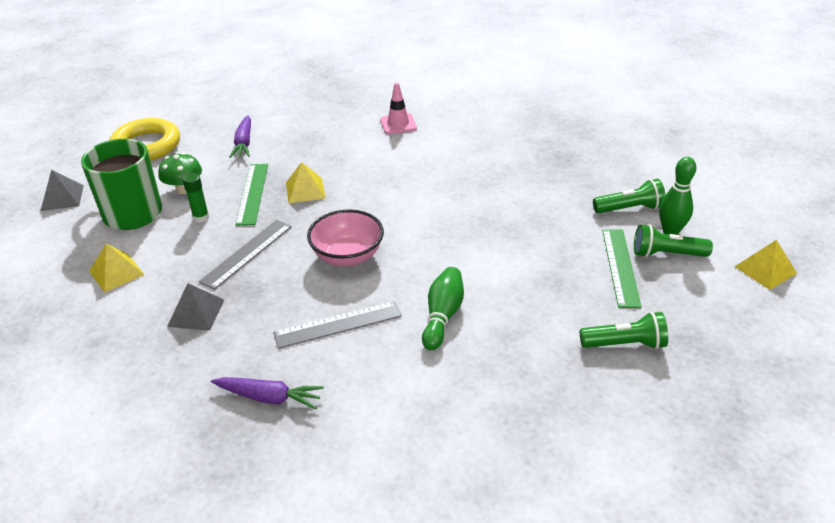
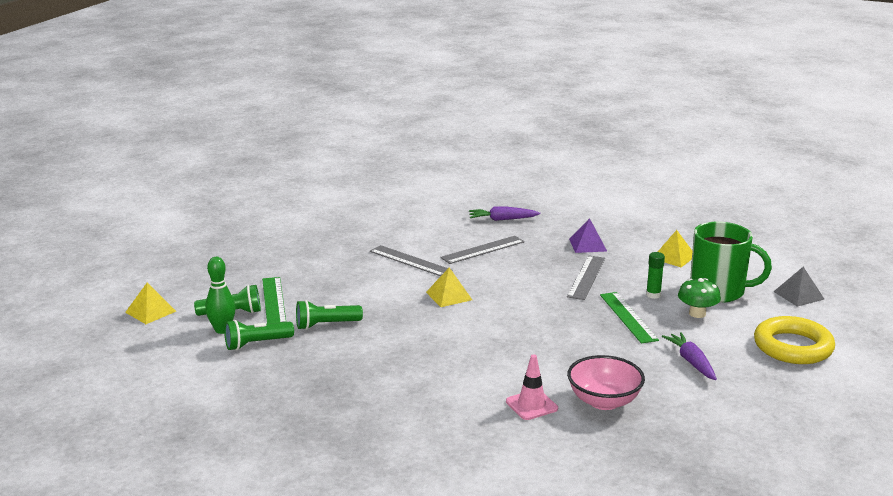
camera: 165 degrees right, 15 degrees down
grey pyramid [167,283,224,331] -> purple pyramid [569,218,607,253]
yellow pyramid [286,162,326,203] -> yellow pyramid moved to [426,267,472,307]
pink bowl [307,210,384,266] -> pink bowl moved to [567,355,645,410]
green bowling pin [422,267,464,350] -> grey ruler [370,245,453,276]
green flashlight [580,311,668,349] -> green flashlight moved to [296,300,363,330]

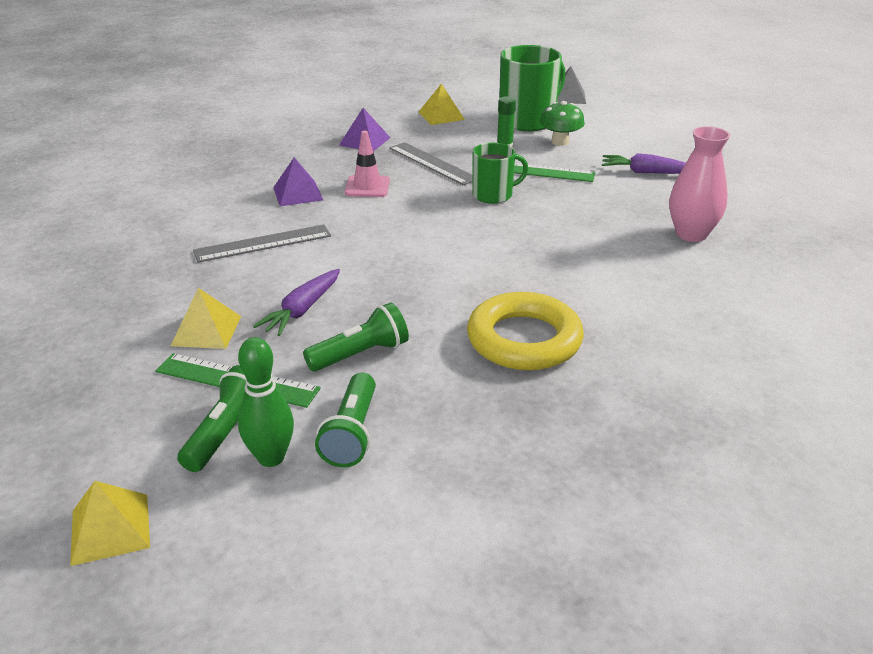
camera: 60 degrees left, 10 degrees up
green flashlight [296,300,363,330] -> green flashlight turned 135 degrees counterclockwise [303,303,409,372]
yellow pyramid [426,267,472,307] -> yellow pyramid moved to [171,288,241,349]
grey ruler [440,236,525,264] -> purple pyramid [273,157,323,206]
purple carrot [469,206,540,221] -> purple carrot moved to [253,269,340,336]
pink traffic cone [506,354,558,420] -> pink traffic cone moved to [344,131,390,197]
pink bowl [567,355,645,410] -> pink vase [669,126,730,242]
yellow ring [754,316,835,364] -> yellow ring moved to [467,292,584,370]
none -> green mug [472,143,528,204]

